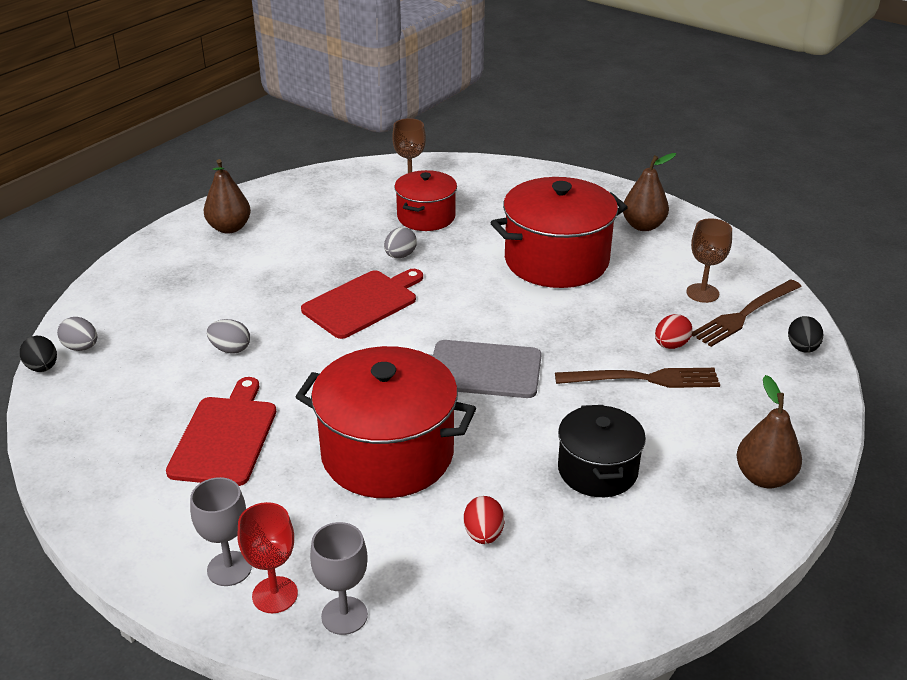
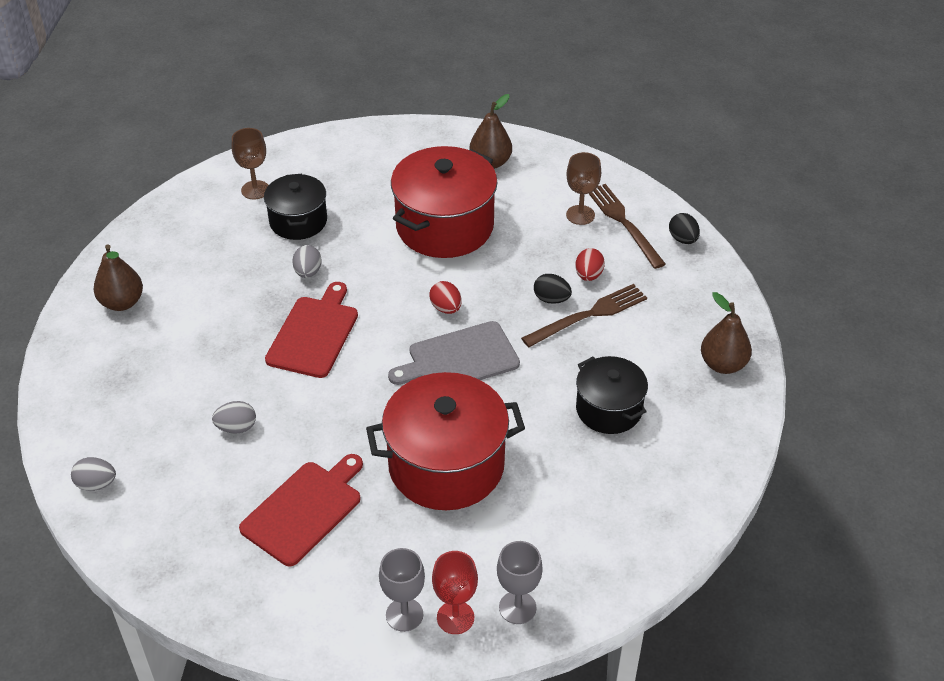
camera: 30 degrees left, 10 degrees up
black egg [20,336,57,372] -> black egg moved to [534,274,572,304]
red cutting board [166,377,276,486] -> red cutting board turned 60 degrees clockwise [239,454,363,567]
red pot [394,170,457,231] -> black pot [264,174,327,240]
red egg [464,496,505,544] -> red egg moved to [429,281,462,314]
brown fork [692,279,802,347] -> brown fork turned 135 degrees clockwise [588,184,666,269]

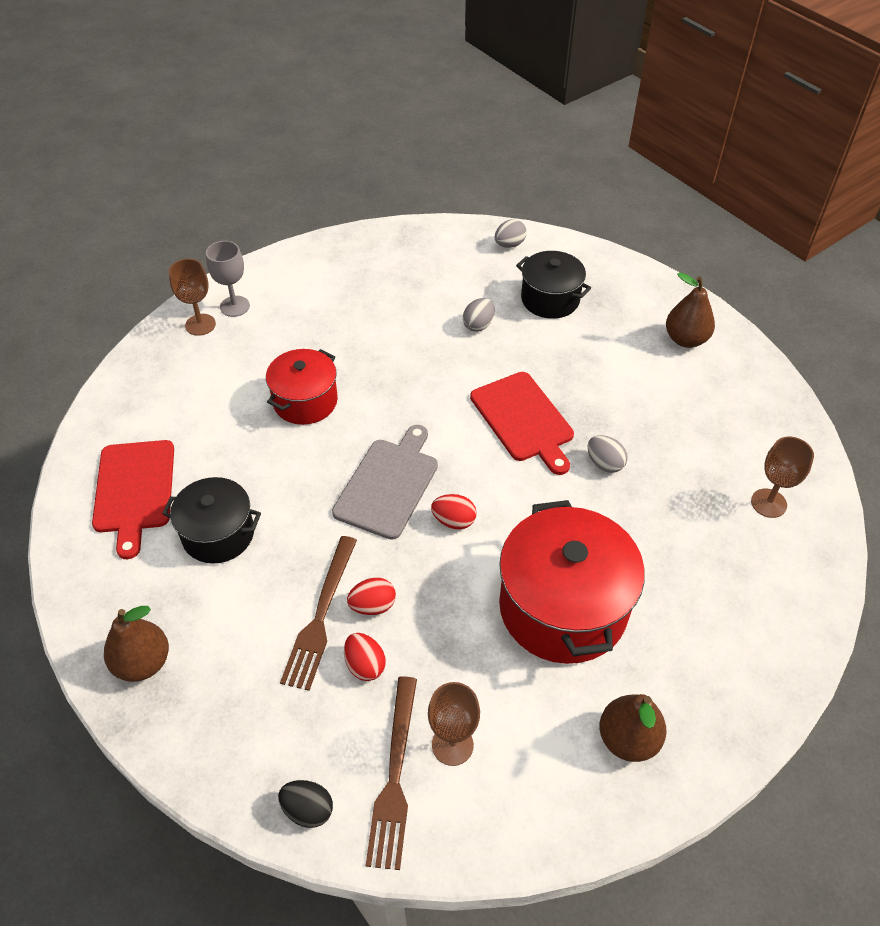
camera: 135 degrees right, 5 degrees up
red cutting board [239,454,363,567] -> red cutting board moved to [92,440,174,559]
black pot [264,174,327,240] -> black pot moved to [516,251,591,319]
red pot [366,372,525,510] -> red pot [266,349,338,425], size x0.59
red goblet [432,551,478,634] -> brown goblet [169,259,216,336]
grey goblet [497,541,543,624] -> none
black egg [534,274,572,304] -> red egg [347,578,396,615]
brown fork [588,184,666,269] -> brown fork turned 75 degrees clockwise [366,676,417,870]

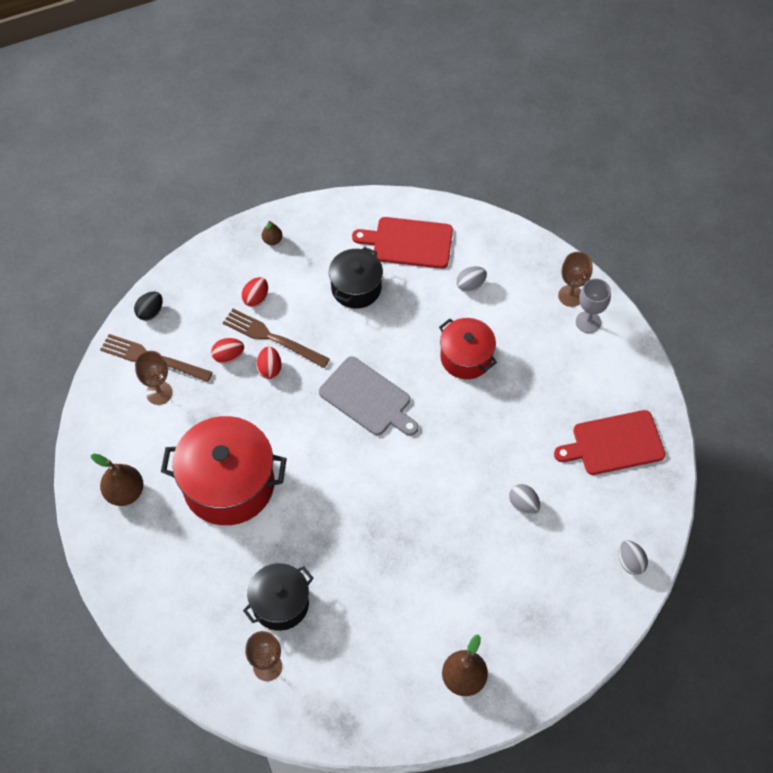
camera: 105 degrees right, 10 degrees up
brown pear [104,606,169,682] -> brown pear [262,221,282,245], size x0.55
red egg [431,494,477,529] -> red egg moved to [241,277,268,307]
red cutting board [470,372,574,475] -> red cutting board moved to [554,410,665,475]
black pot [516,251,591,319] -> black pot moved to [243,563,314,631]
grey egg [588,435,628,473] -> grey egg moved to [456,266,487,292]

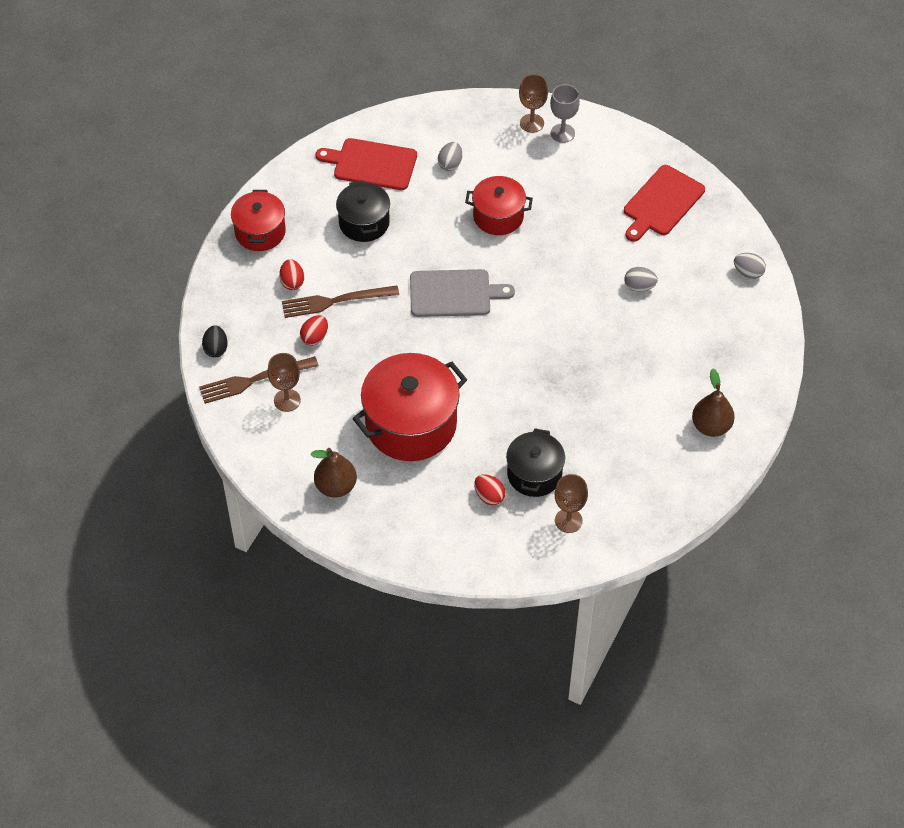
camera: 40 degrees left, 5 degrees down
red egg [256,347,282,379] -> red egg moved to [474,474,505,505]
brown pear [262,221,282,245] -> red pot [231,190,286,251]
red cutting board [352,217,453,269] -> red cutting board turned 45 degrees clockwise [316,138,417,190]

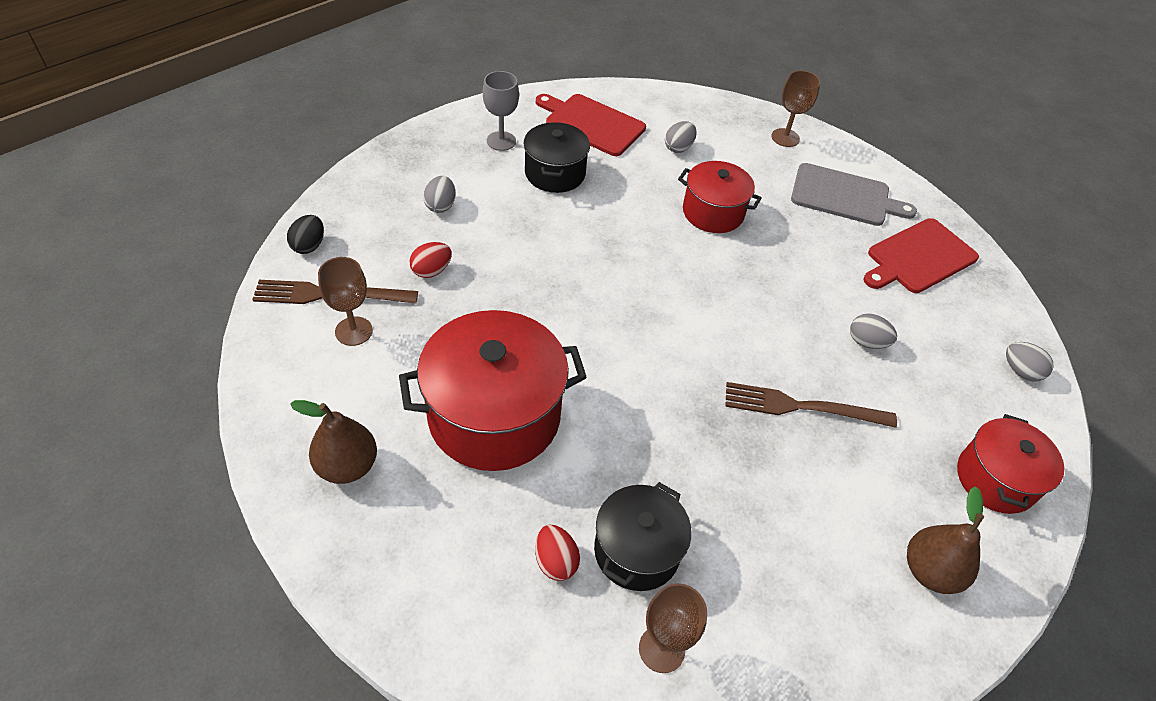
camera: 15 degrees right, 5 degrees down
red pot [231,190,286,251] -> red pot moved to [957,414,1064,514]
red egg [279,259,304,290] -> grey egg [423,176,456,213]
brown fork [282,285,399,318] -> brown fork moved to [725,382,897,428]
grey cutting board [410,269,515,317] -> grey cutting board moved to [791,163,917,226]
grey goblet [550,84,580,143] -> grey goblet moved to [483,71,519,151]

